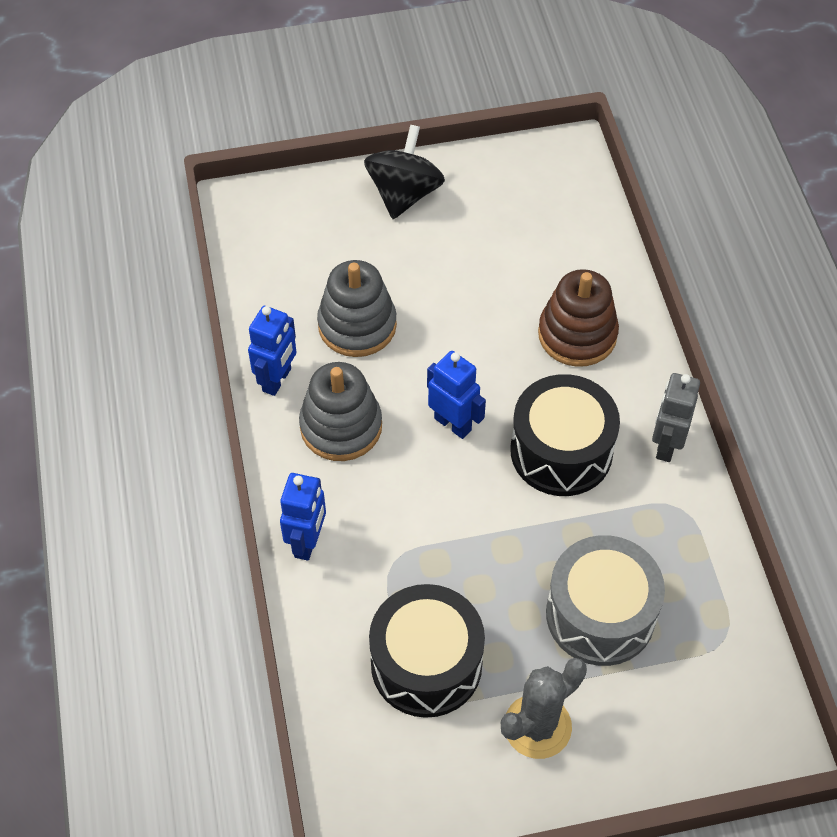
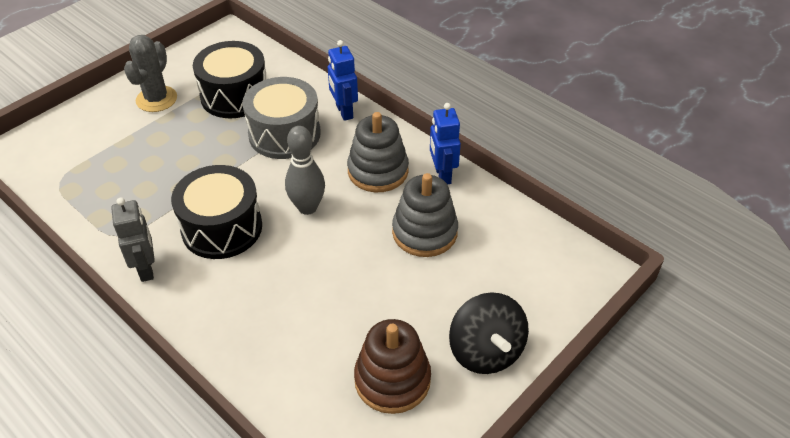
camera: 145 degrees right, 10 degrees down
blue robot [427,351,486,439] -> grey bowling pin [285,126,325,215]
brown stacking toy [538,269,619,367] -> brown stacking toy moved to [354,319,431,414]
grey drum [546,535,665,666] -> grey drum moved to [242,77,321,159]

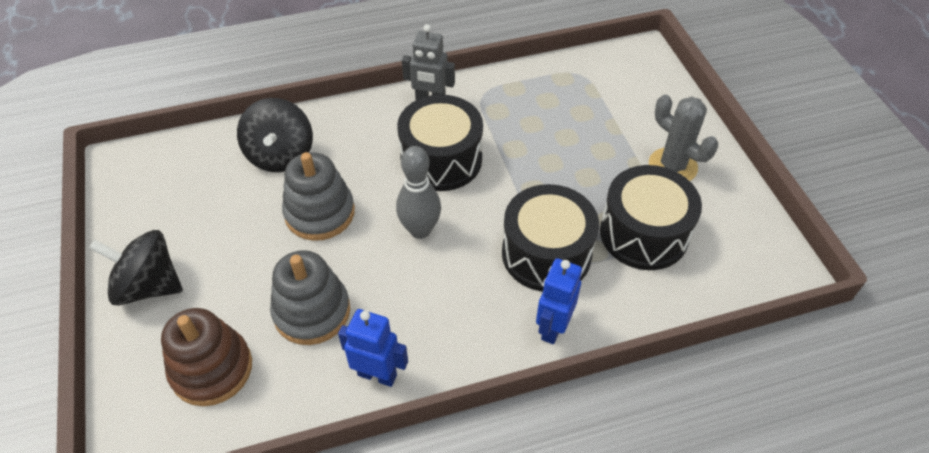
camera: 120 degrees right, 5 degrees up
grey drum [242,77,321,159] -> black drum [502,184,599,291]
blue robot [328,40,358,121] -> blue robot turned 75 degrees counterclockwise [536,258,582,344]
grey stacking toy [347,112,409,192] -> grey stacking toy moved to [282,152,355,241]
brown stacking toy [354,319,431,414] -> brown stacking toy moved to [161,308,252,406]
none -> black spinning top [237,98,313,172]

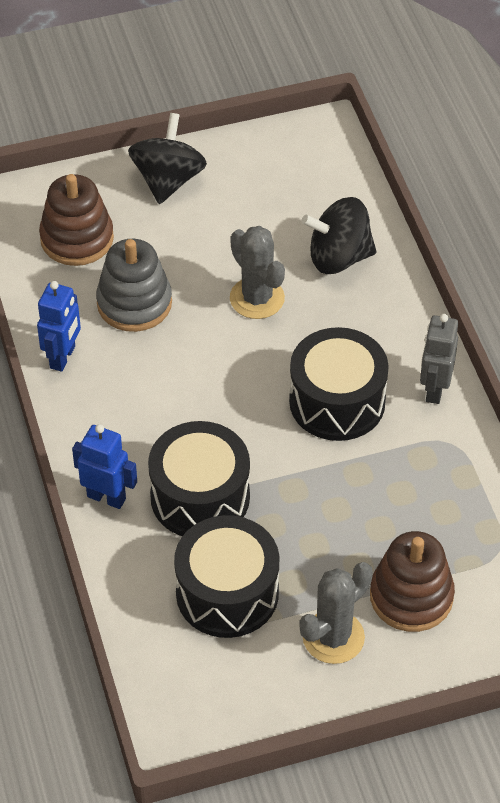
camera: 90 degrees right, 0 degrees up
grey stacking toy [282,152,355,241] -> grey cactus [230,226,285,319]
grey bowling pin [396,146,441,239] -> none
none -> brown stacking toy [370,531,455,632]

